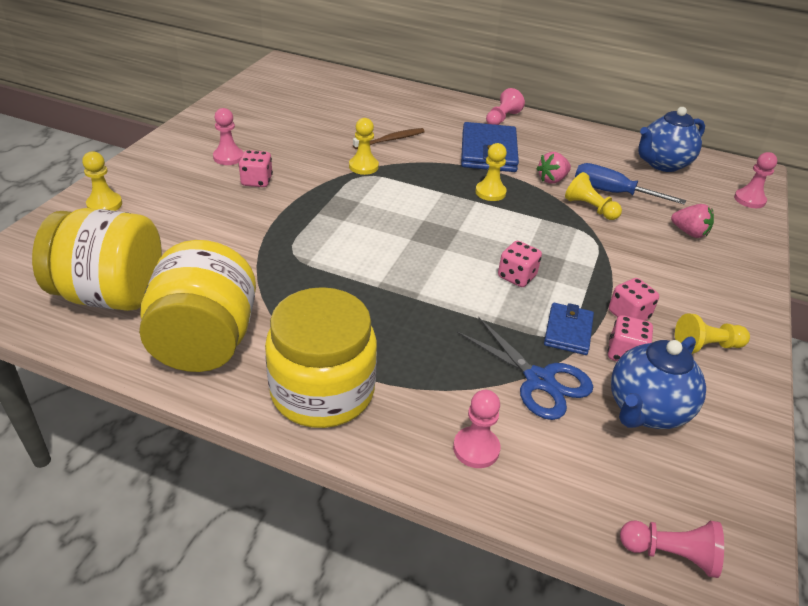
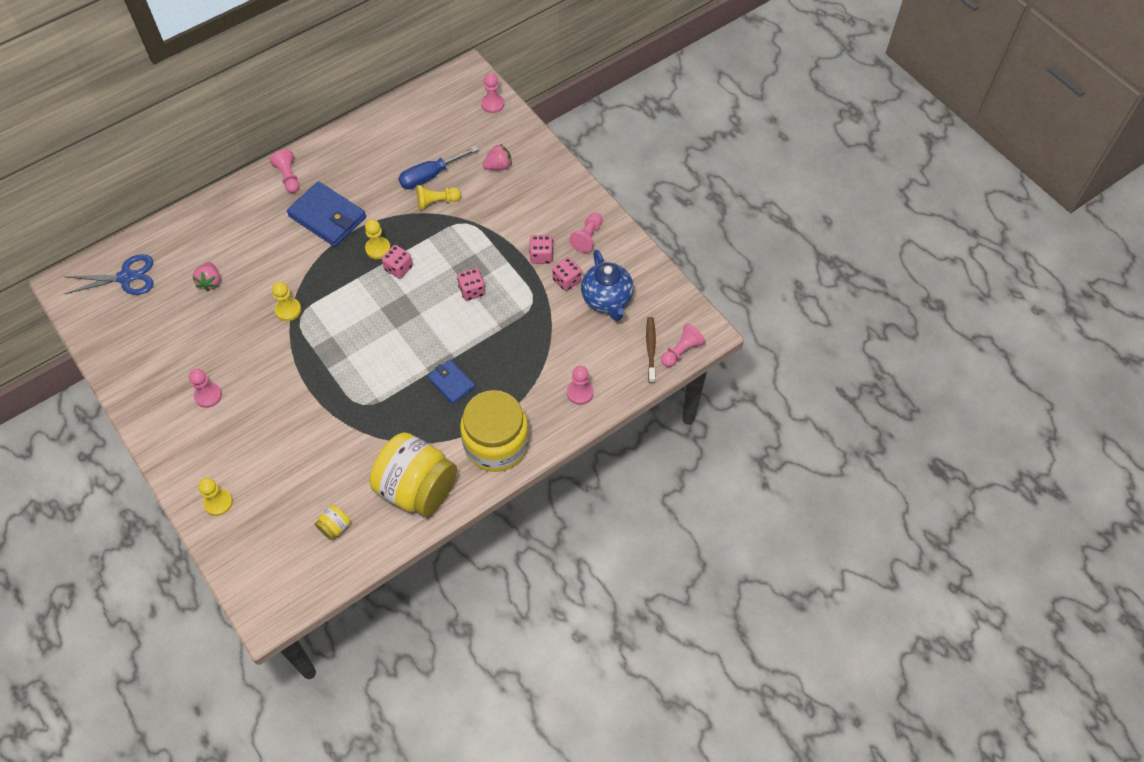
camera: 55 degrees left, 20 degrees up
yellow jar [32,208,162,311] -> yellow jar [315,505,351,540], size x0.40
pink dice [238,150,273,187] -> pink dice moved to [382,245,413,279]
brown toothbrush [353,128,425,149] -> brown toothbrush moved to [646,317,656,383]
blue scissors [457,317,593,420] -> blue scissors moved to [65,254,153,295]
pink strawberry [536,152,571,184] -> pink strawberry moved to [193,262,220,291]
blue wallet [544,303,594,355] -> blue wallet moved to [428,360,475,404]
blue teapot [638,107,705,172] -> none
yellow pawn [675,313,750,354] -> pink pawn [569,212,602,253]

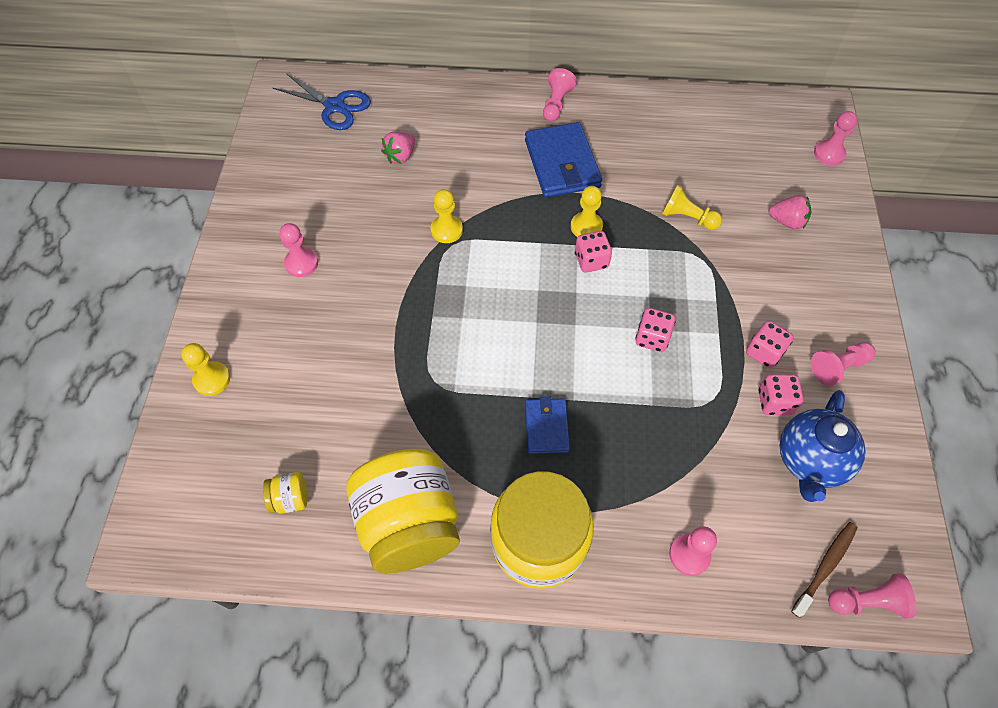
camera: 40 degrees right, 0 degrees up
blue screwdriver [398,146,478,189] -> none

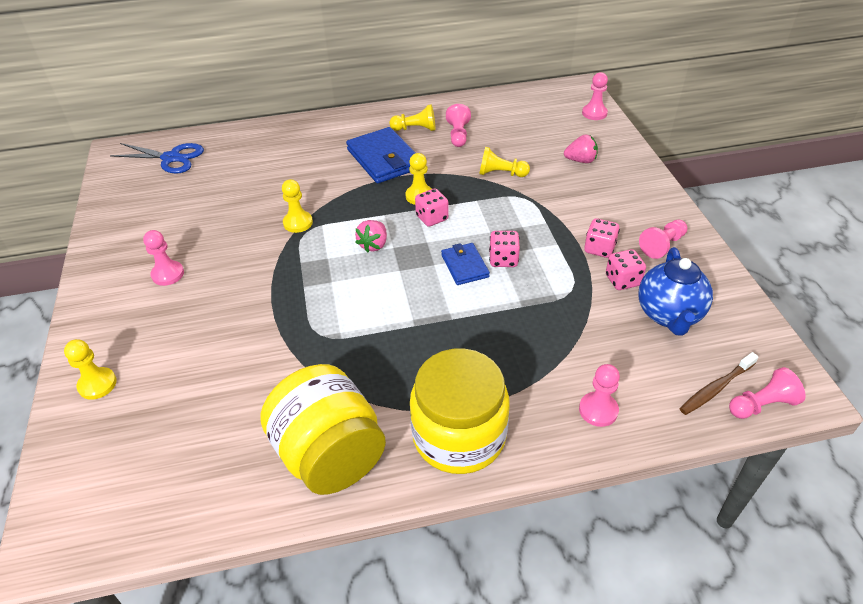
camera: 15 degrees left, 15 degrees down
yellow jar [263,472,307,514] -> none
pink strawberry [381,132,415,164] -> pink strawberry moved to [355,220,387,253]
blue wallet [525,397,570,454] -> blue wallet moved to [441,243,490,285]
pink pawn [543,68,577,122] -> pink pawn moved to [446,104,471,147]
brown toothbrush [791,522,858,618] -> brown toothbrush turned 150 degrees counterclockwise [679,352,759,415]
none -> yellow pawn [389,104,435,131]

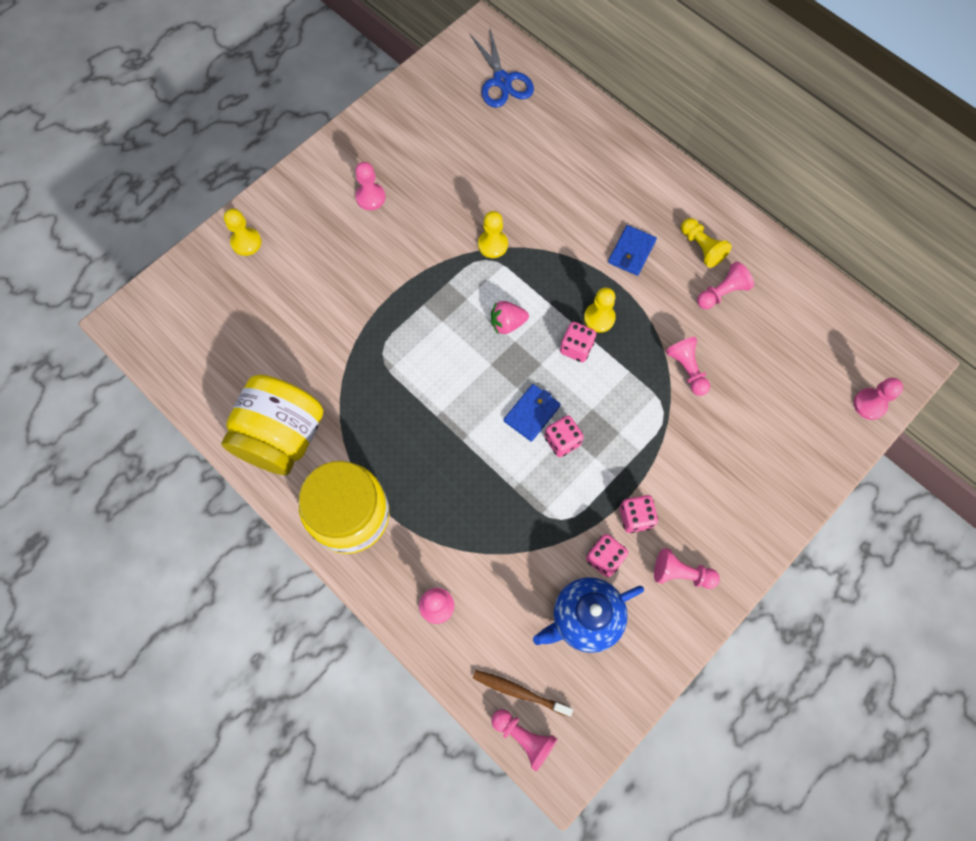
camera: 55 degrees right, 25 degrees up
blue wallet [346,127,416,183] -> blue wallet [608,225,657,276], size x0.57
yellow pawn [479,147,530,177] -> pink pawn [666,337,710,396]
pink strawberry [564,134,598,163] -> none

